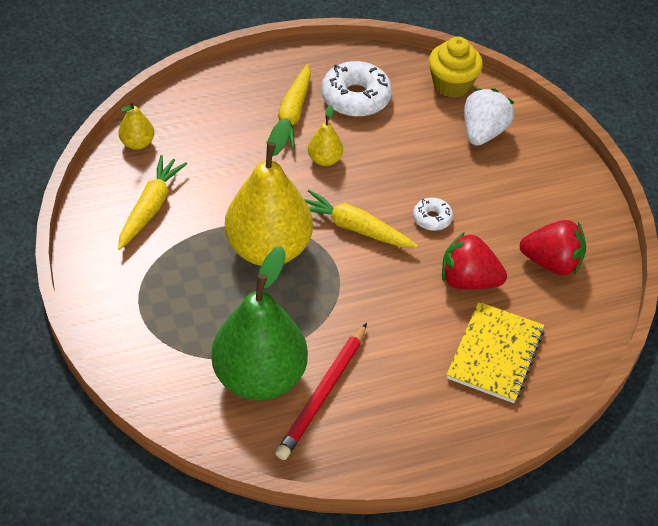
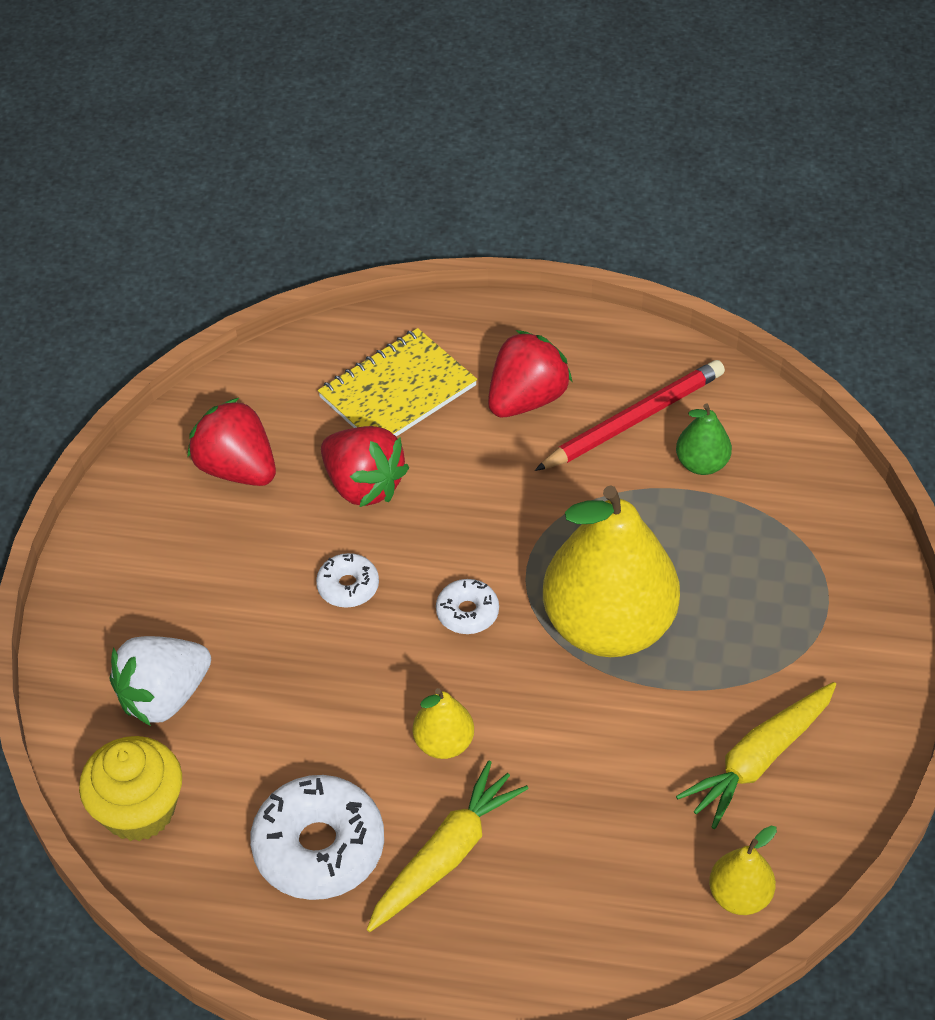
camera: 150 degrees left, 0 degrees up
green pear [211,246,308,401] -> green pear [676,403,732,475], size x0.44
yellow carrot [304,190,418,248] -> white donut [436,579,499,634]
none -> red strawberry [488,330,572,417]

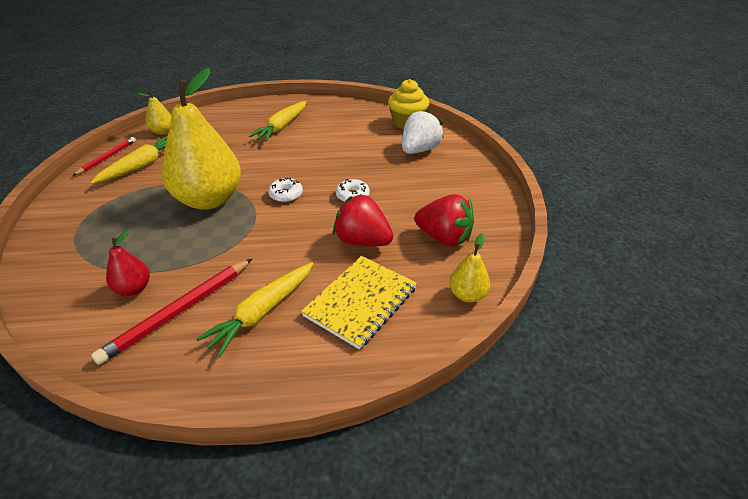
camera: 165 degrees right, 10 degrees down
white donut [250,775,384,900] -> none
yellow pear [413,688,474,759] -> yellow pear moved to [449,233,490,302]
red strawberry [488,330,572,417] -> yellow carrot [196,262,313,357]
green pear [676,403,732,475] -> red pear [106,229,150,296]
none -> red pencil [73,137,136,176]

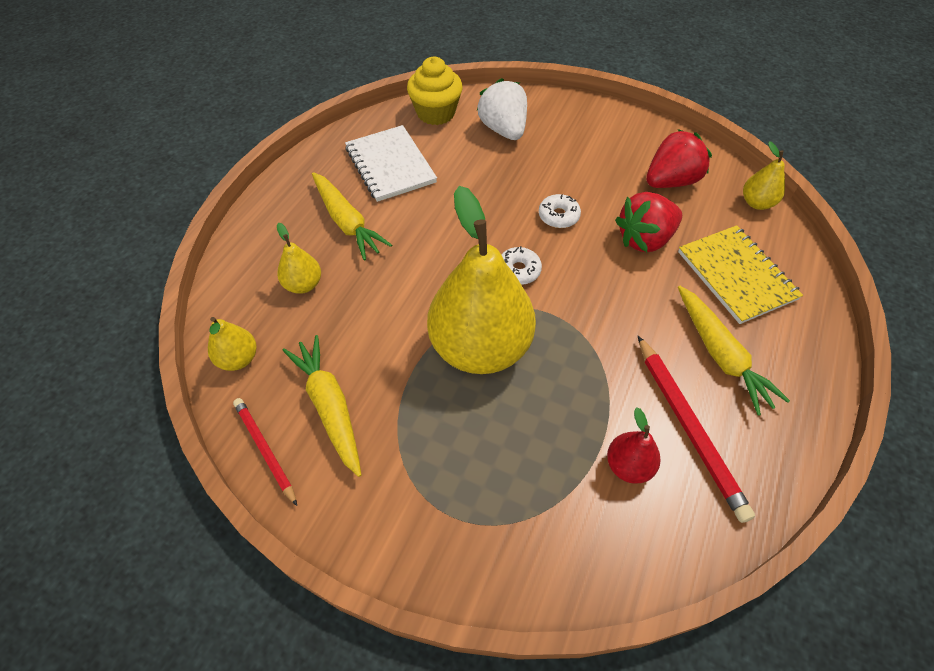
camera: 60 degrees left, 15 degrees up
none -> yellow pear [277,223,321,294]
none -> white notebook [345,125,437,202]

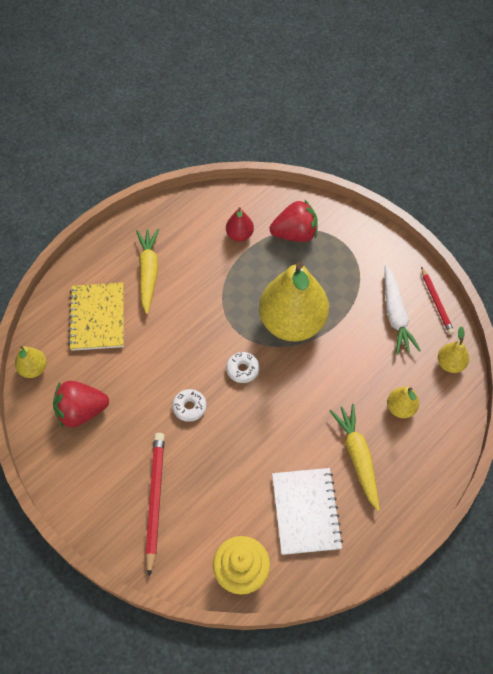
camera: 160 degrees left, 5 degrees up
yellow carrot [283,335,361,477] -> white carrot [385,265,421,355]
white strawberry [477,78,527,140] -> none
red strawberry [615,192,682,252] -> red strawberry moved to [269,199,318,242]
red pencil [638,336,755,523] -> red pencil moved to [145,433,165,577]

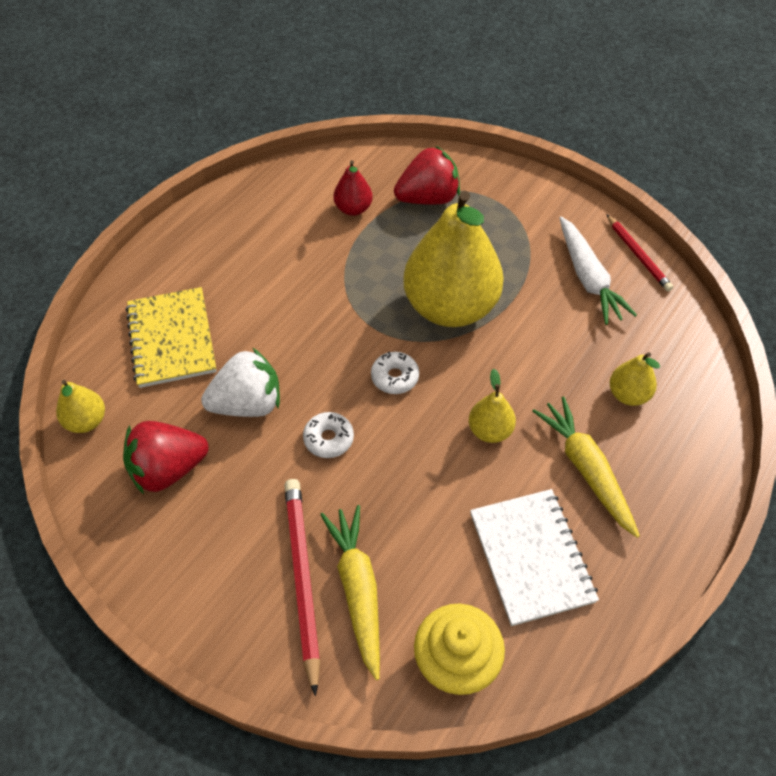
camera: 10 degrees left, 5 degrees down
yellow carrot [136,229,159,314] -> yellow carrot moved to [320,505,380,680]
yellow pear [438,326,469,373] -> yellow pear moved to [469,369,516,443]
none -> white strawberry [201,348,280,417]

